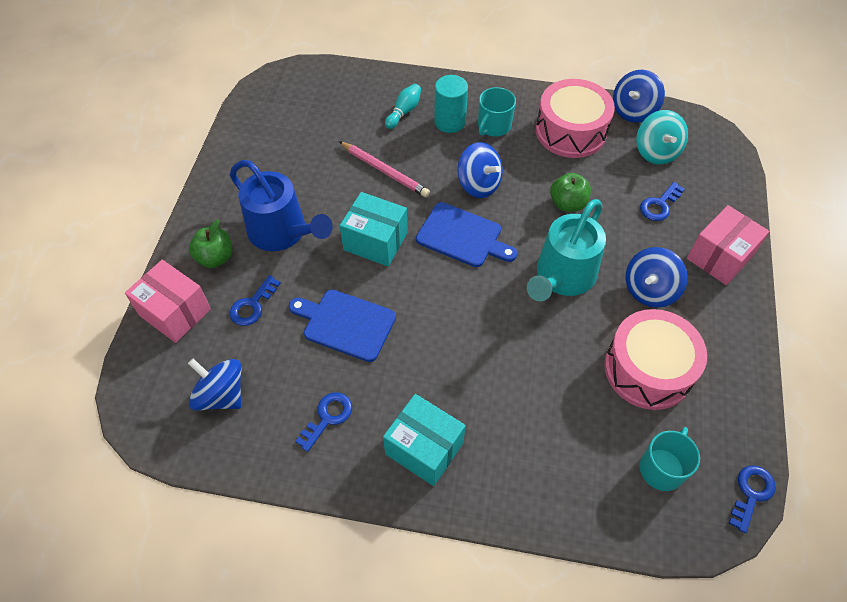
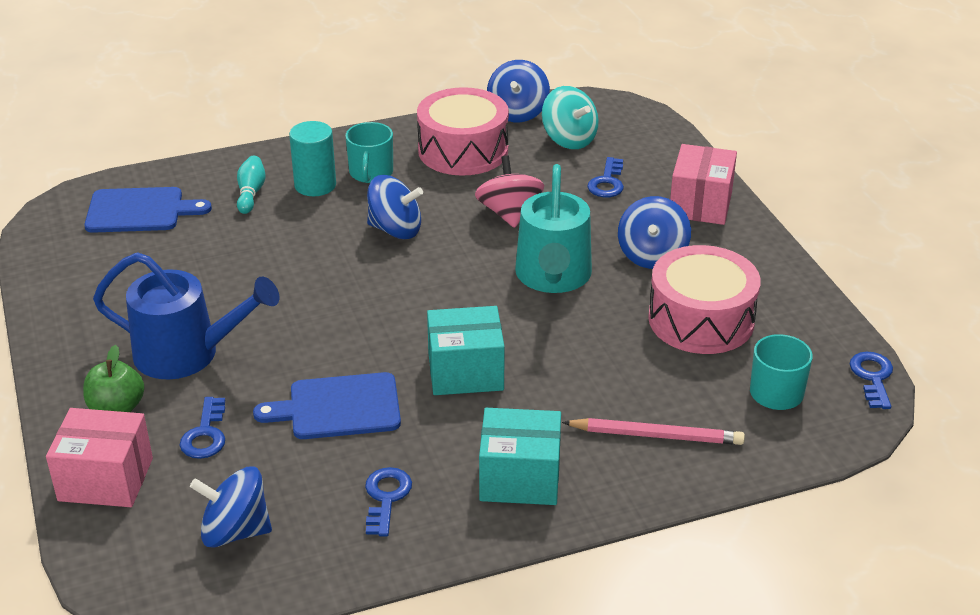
camera: 30 degrees left, 20 degrees down
pink pencil [339,141,430,197] -> pink pencil moved to [562,418,745,445]
turquoise box [340,192,408,266] -> turquoise box moved to [427,306,505,395]
blue cutting board [416,202,517,267] -> blue cutting board moved to [84,187,212,233]
green apple [550,173,591,212] -> pink spinning top [475,155,544,228]

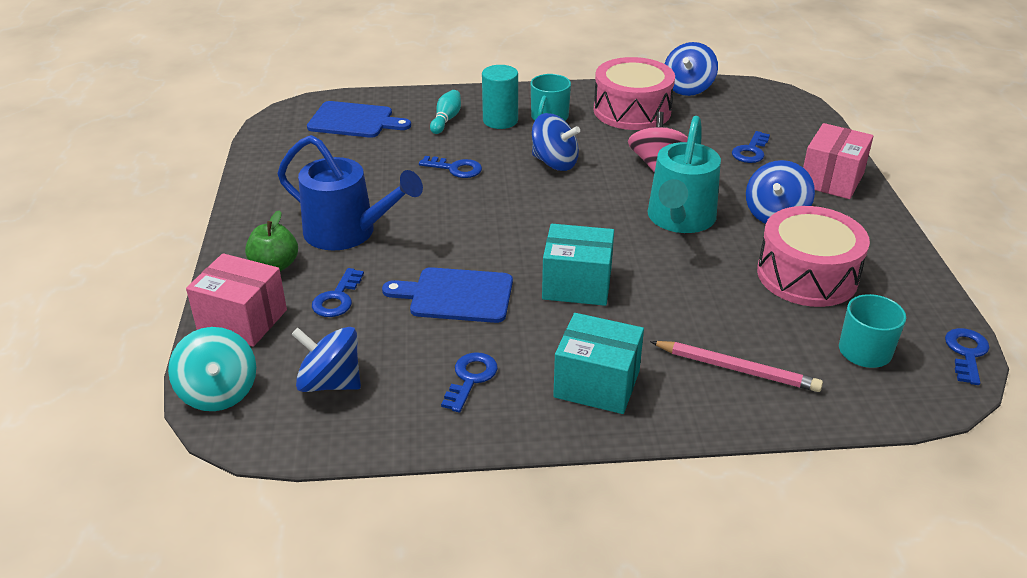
camera: 15 degrees right, 0 degrees up
turquoise spinning top [542,86,599,149] -> turquoise spinning top moved to [168,327,256,411]
none -> blue key [419,156,482,178]

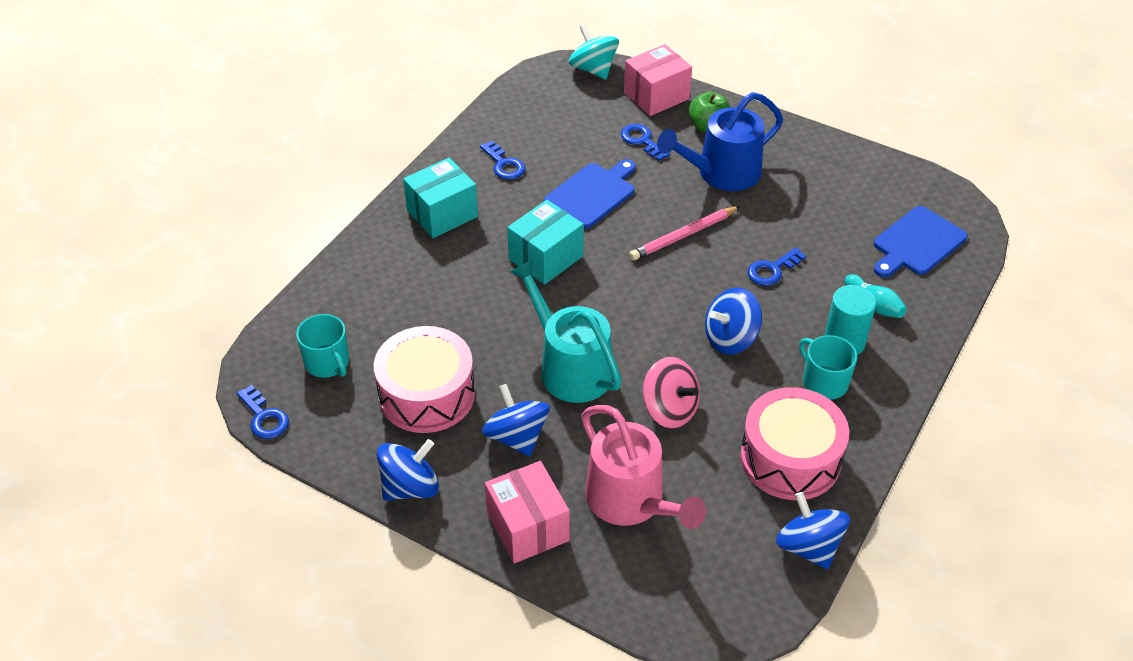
camera: 125 degrees right, 10 degrees up
turquoise spinning top [168,327,256,411] -> turquoise spinning top turned 45 degrees clockwise [568,24,619,80]
blue spinning top [292,327,361,392] -> blue spinning top moved to [376,439,439,501]
pink pencil [650,341,823,392] -> pink pencil moved to [629,206,740,260]
blue key [732,131,770,163] -> pink watering can [581,405,706,529]

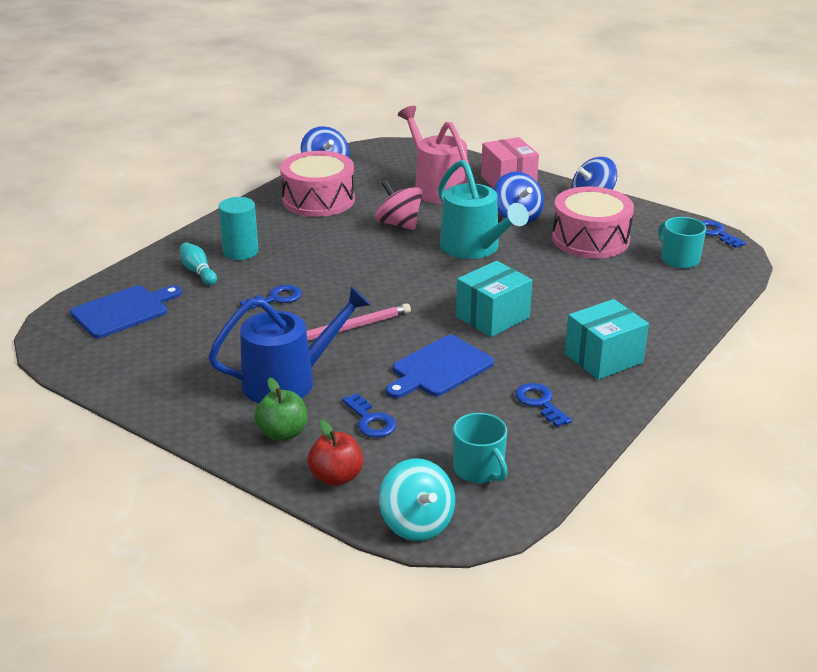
camera: 175 degrees left, 15 degrees down
pink box [624,44,692,116] -> red apple [307,420,363,486]
blue spinning top [705,288,762,354] -> none
turquoise mug [799,335,857,400] -> turquoise mug moved to [453,413,507,483]

